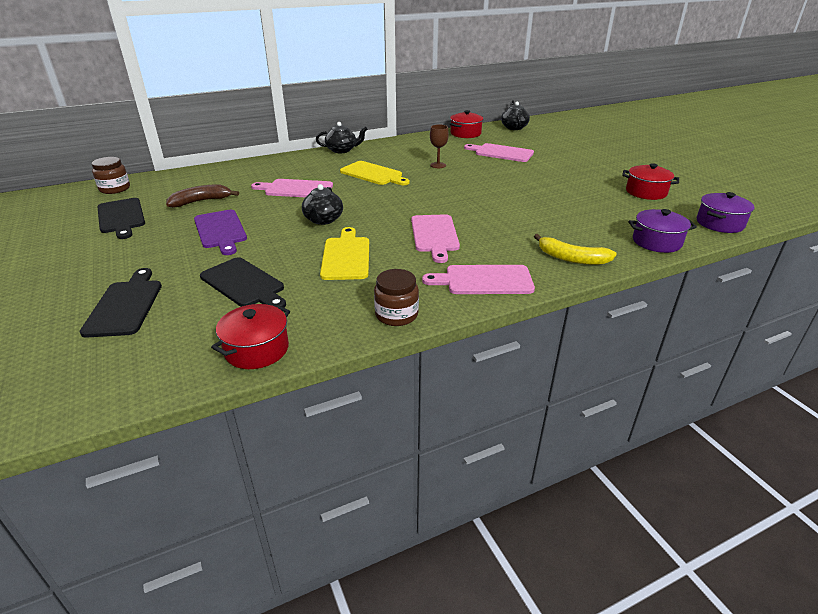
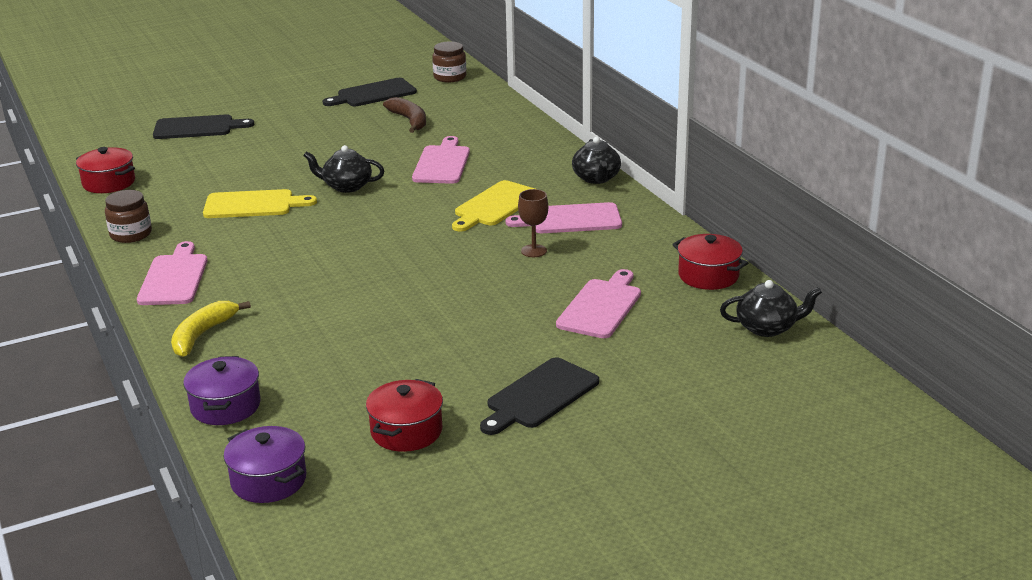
camera: 90 degrees right, 5 degrees down
purple cutting board [194,210,247,255] -> none
black cutting board [200,257,286,308] -> black cutting board moved to [480,357,599,435]
pink cutting board [411,214,460,263] -> pink cutting board moved to [506,202,622,233]

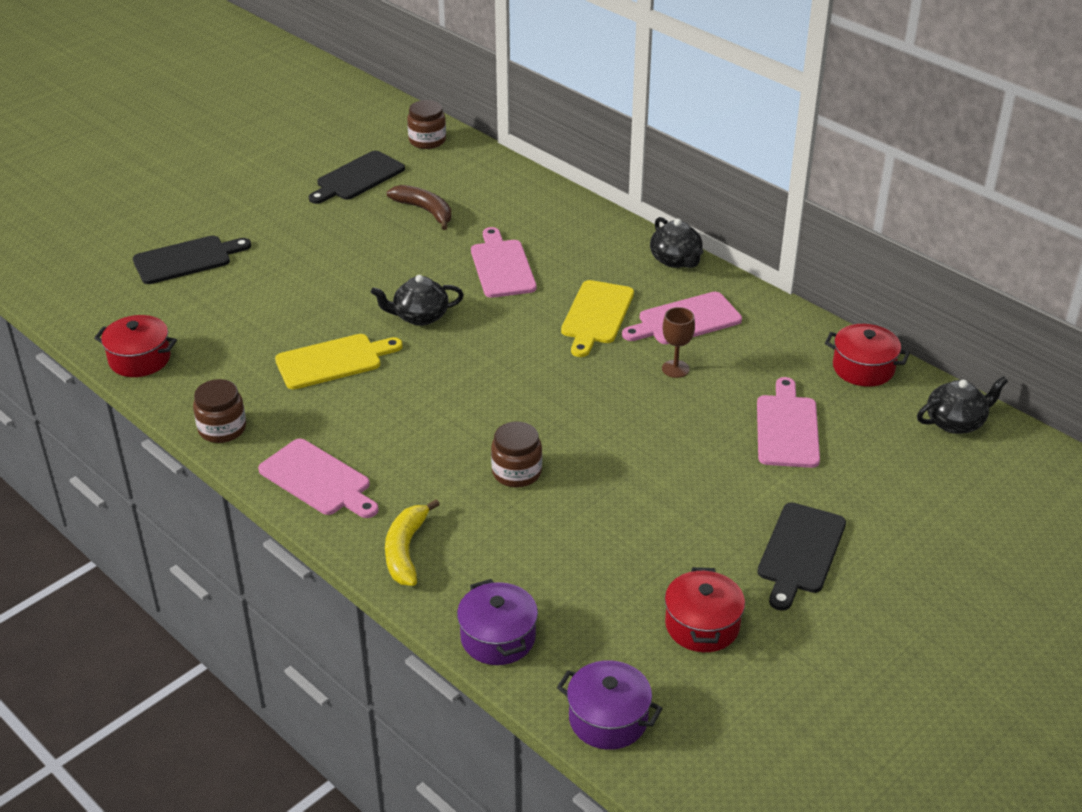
camera: 20 degrees left, 10 degrees up
pink cutting board [137,241,207,305] -> pink cutting board turned 150 degrees clockwise [258,439,379,518]
none -> brown jar [491,422,542,488]

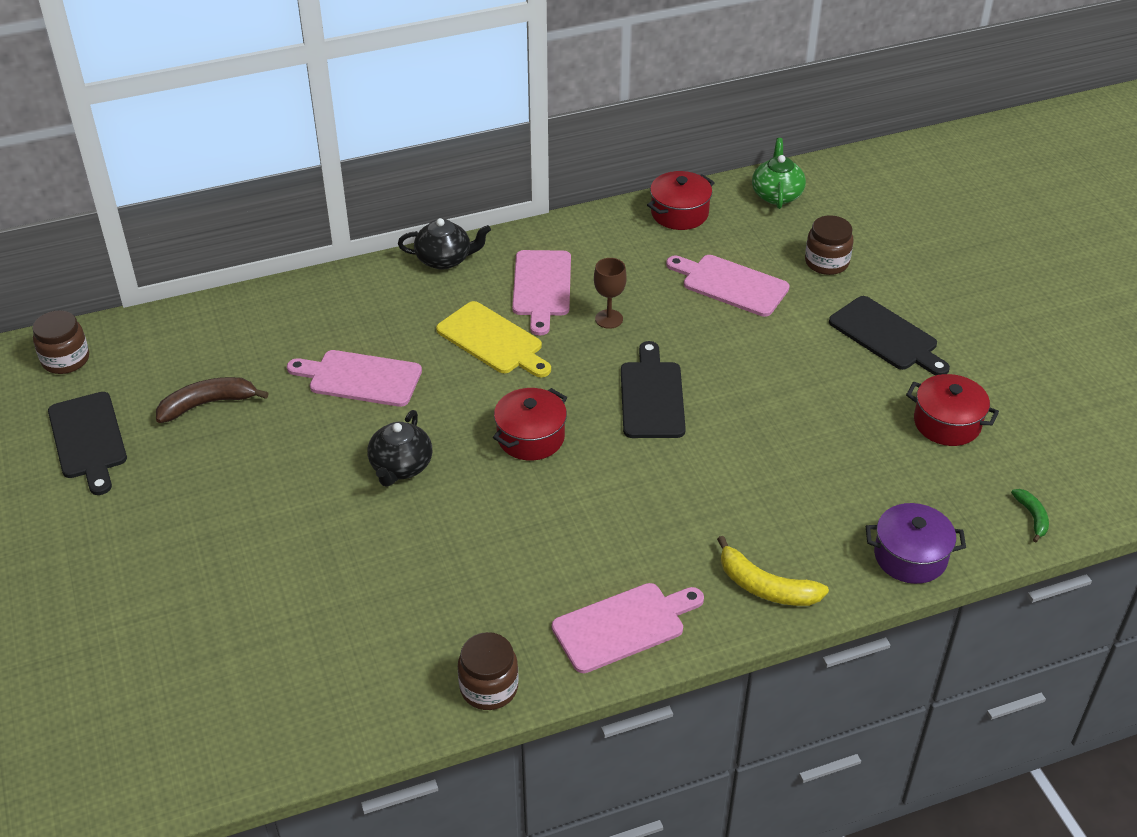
camera: 65 degrees left, 5 degrees up
red pot [94,315,177,377] -> red pot moved to [493,388,567,460]
black cutting board [133,236,251,284] -> black cutting board moved to [621,341,686,438]
yellow cutting board [275,334,403,389] -> none
brown jar [491,422,542,488] -> brown jar moved to [805,215,853,275]
purple pot [557,660,663,750] -> green banana [1011,489,1049,543]
black teapot [917,376,1008,434] -> green teapot [752,138,806,209]

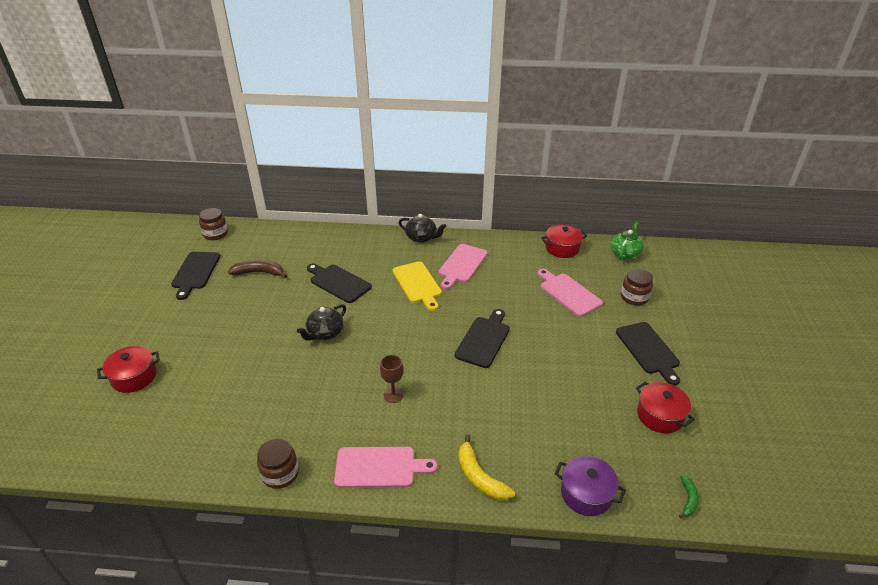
camera: 25 degrees right, 5 degrees down
pink cutting board [287,350,422,407] -> black cutting board [307,264,372,303]
red pot [493,388,567,460] -> red pot moved to [97,346,160,393]
brown goblet [594,258,627,329] -> brown goblet moved to [380,355,404,403]

